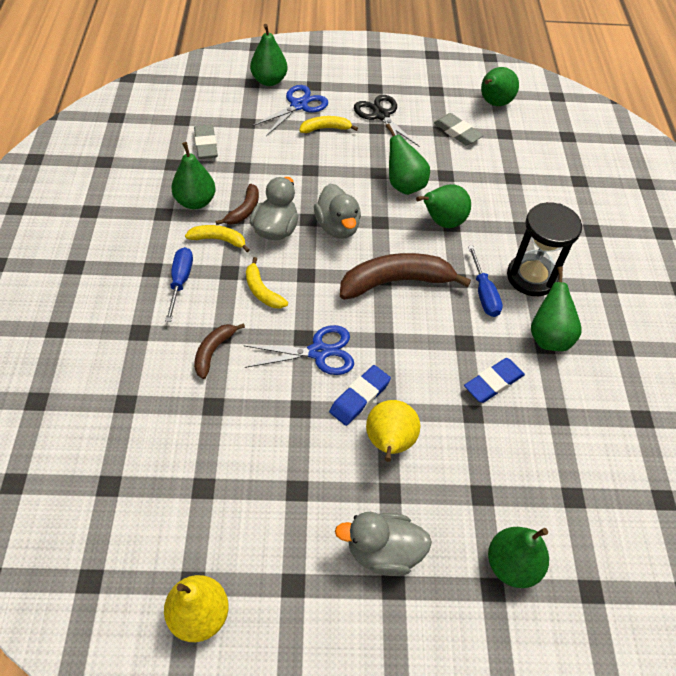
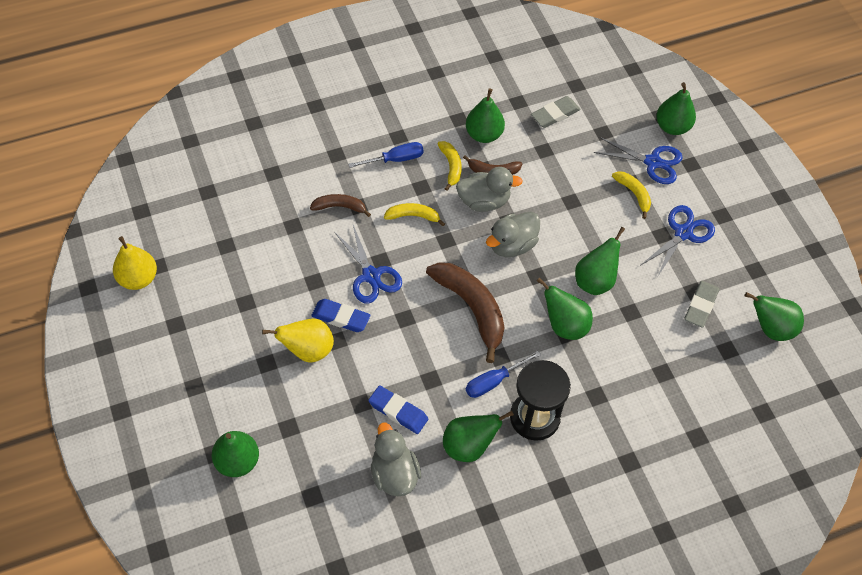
camera: 70 degrees right, 5 degrees up
yellow banana [246,257,288,308] -> yellow banana turned 60 degrees clockwise [384,203,445,226]
grey duck [335,512,432,576] -> grey duck moved to [371,423,421,496]
black scissors [354,95,420,147] -> blue scissors [641,205,715,276]

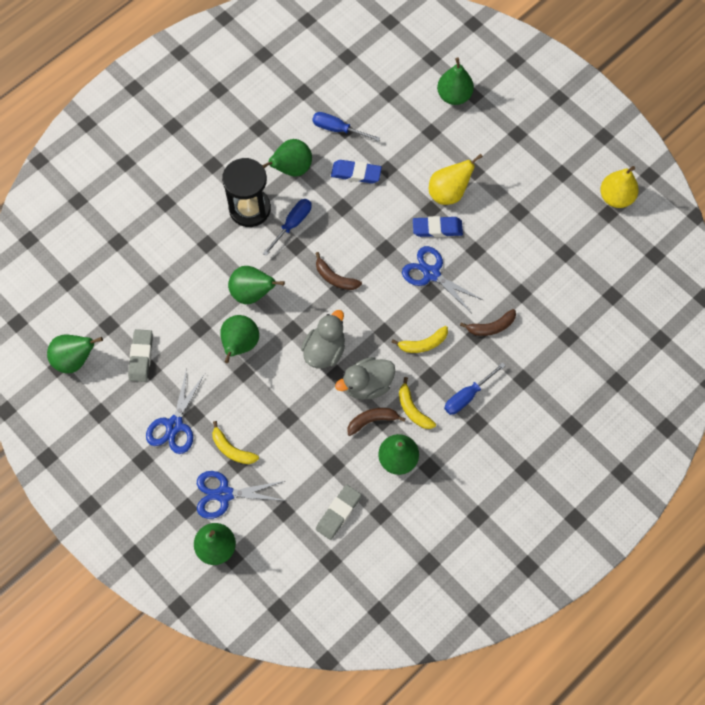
camera: 160 degrees right, 10 degrees up
grey duck [371,423,421,496] -> blue screwdriver [312,112,380,142]
brown banana [426,262,505,363] -> brown banana [315,252,362,290], size x0.52

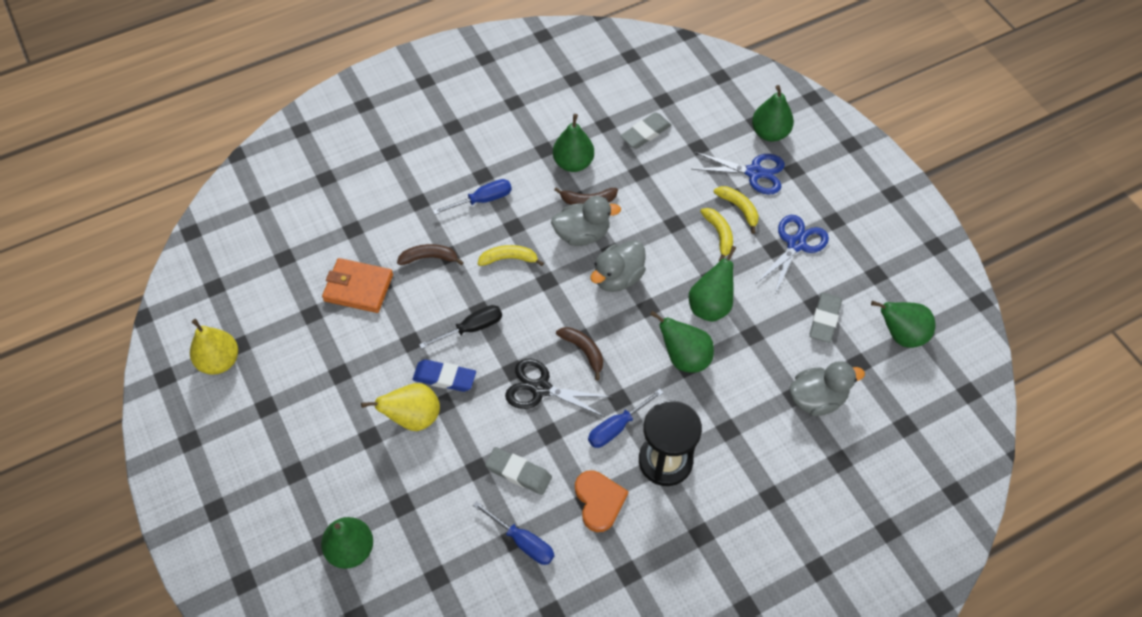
camera: 165 degrees left, 10 degrees down
green pear [262,139,312,176] -> orange heart [575,470,629,532]
blue eraser [331,160,382,183] -> grey eraser [485,447,552,495]
yellow banana [399,377,436,429] -> yellow banana moved to [700,208,733,261]
blue scissors [402,246,483,312] -> black screwdriver [419,305,502,349]
none -> orange wallet [322,258,393,313]
none -> black scissors [505,359,610,417]
none -> grey duck [789,361,865,416]

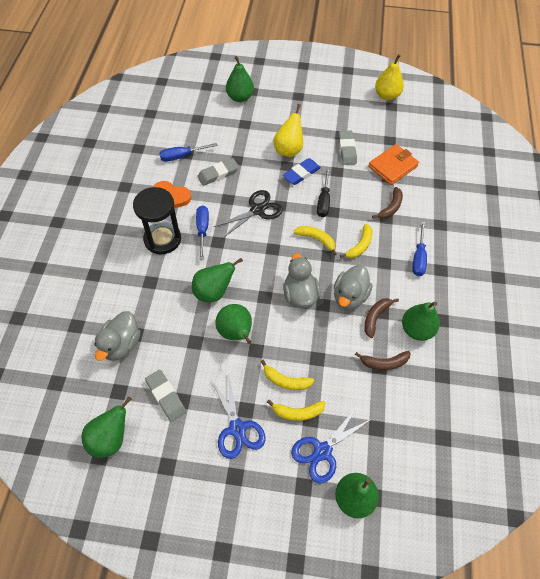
camera: 125 degrees right, 0 degrees up
brown banana [556,327,603,380] -> brown banana moved to [355,351,410,370]
grey eraser [620,113,671,149] -> grey eraser moved to [338,131,357,165]
none -> yellow banana [294,226,336,255]

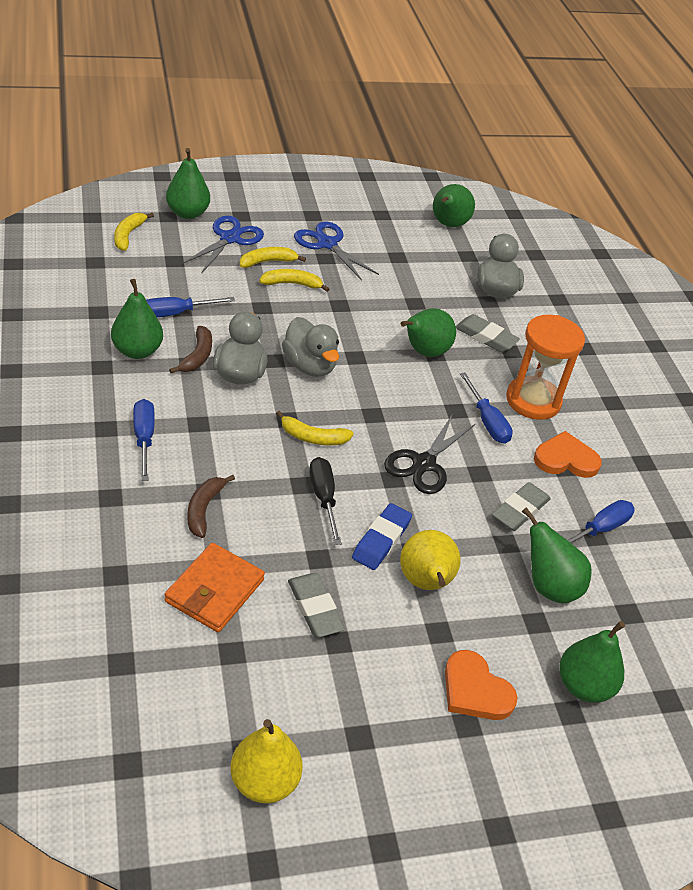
camera: 155 degrees right, 15 degrees down
black hourglass [133,187,181,254] -> orange hourglass [506,315,585,420]
grey eraser [145,370,186,422] -> grey eraser moved to [456,314,520,352]
green pear [215,304,252,344] -> green pear moved to [522,507,592,604]
yellow banana [340,224,373,258] -> yellow banana moved to [114,213,154,251]
brown banana [355,351,410,370] -> blue screwdriver [146,297,235,318]
none -> orange heart [445,650,518,720]

